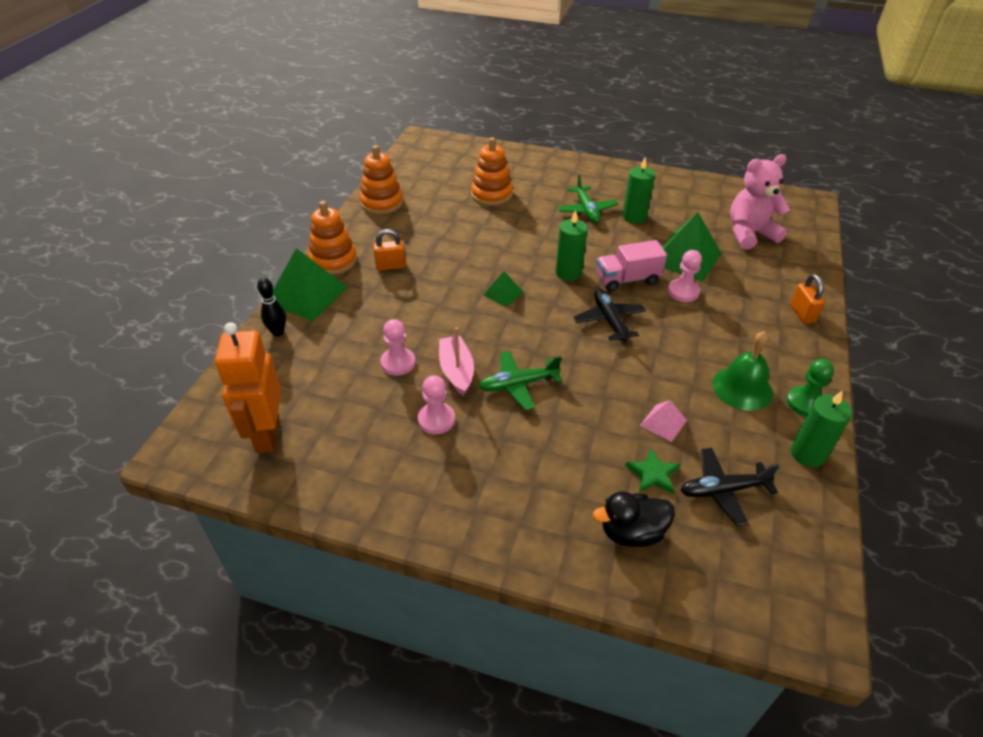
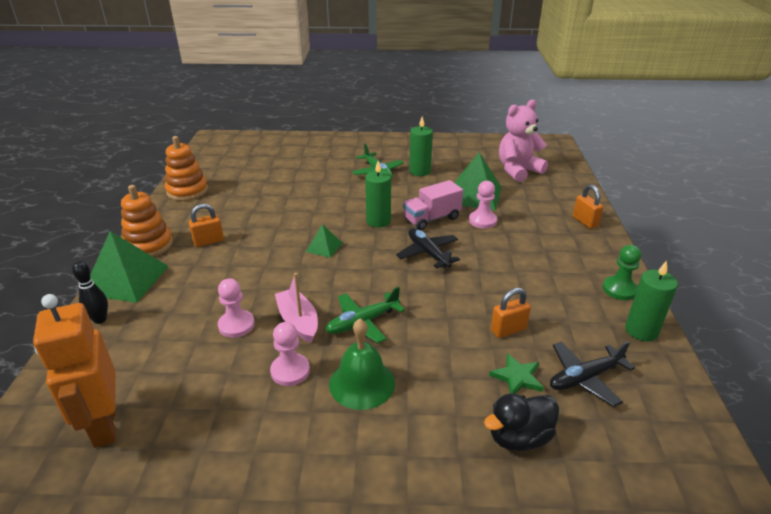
camera: 15 degrees left, 10 degrees down
orange stacking toy [471,137,513,206] -> none
pink pyramid [640,400,687,442] -> orange padlock [491,288,531,338]
green bell [712,331,773,411] -> green bell moved to [329,319,395,410]

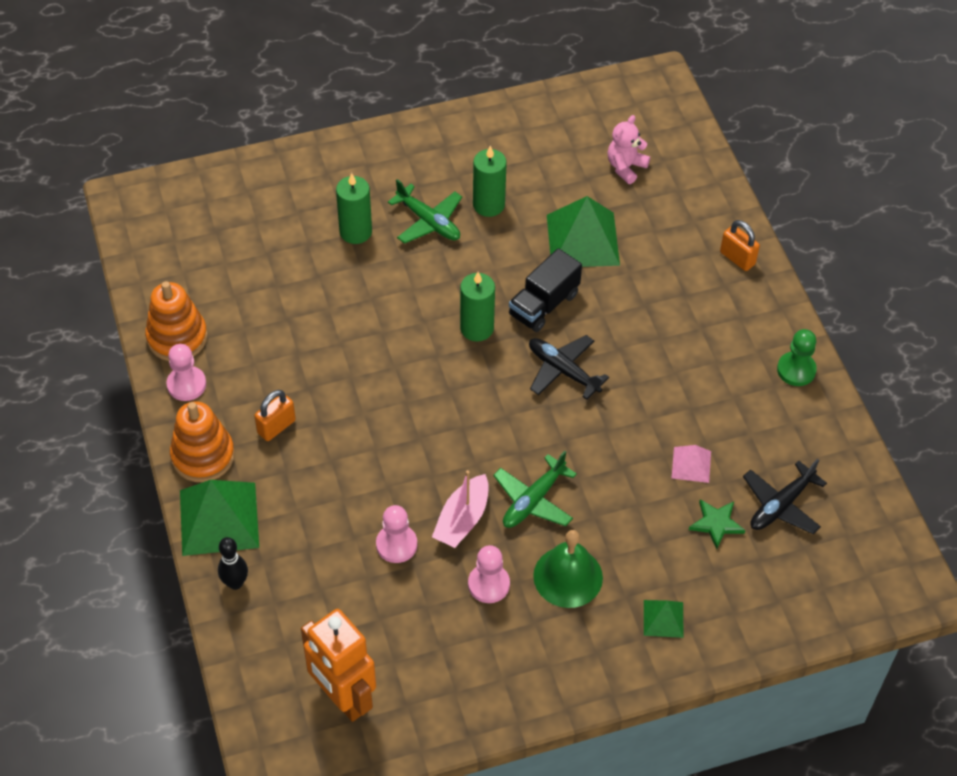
camera: 20 degrees left, 20 degrees up
pink boat [275,273,318,343] -> pink boat turned 105 degrees counterclockwise [432,470,489,548]
green pyramid [305,224,342,258] -> green pyramid moved to [644,600,684,638]
pink truck [403,180,463,230] -> black truck [509,248,582,332]
pink pawn [469,181,497,228] -> pink pawn moved to [167,344,206,401]
black duck [484,393,559,451] -> none
orange padlock [491,288,531,338] -> pink pyramid [671,445,711,483]
pink teddy bear [499,100,548,182] -> pink teddy bear [607,115,650,184], size x0.60
green candle [625,261,678,341] -> green candle moved to [336,173,372,244]

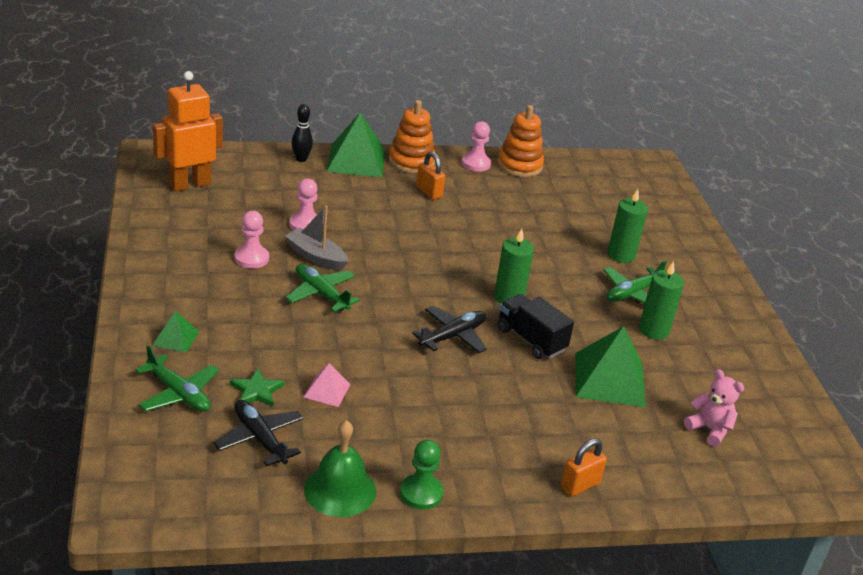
camera: 95 degrees right, 20 degrees down
pink boat [432,470,489,548] -> grey boat [285,205,349,271]
green bell [533,530,603,608] -> green bell moved to [304,420,376,517]
none -> green plane [135,345,219,412]

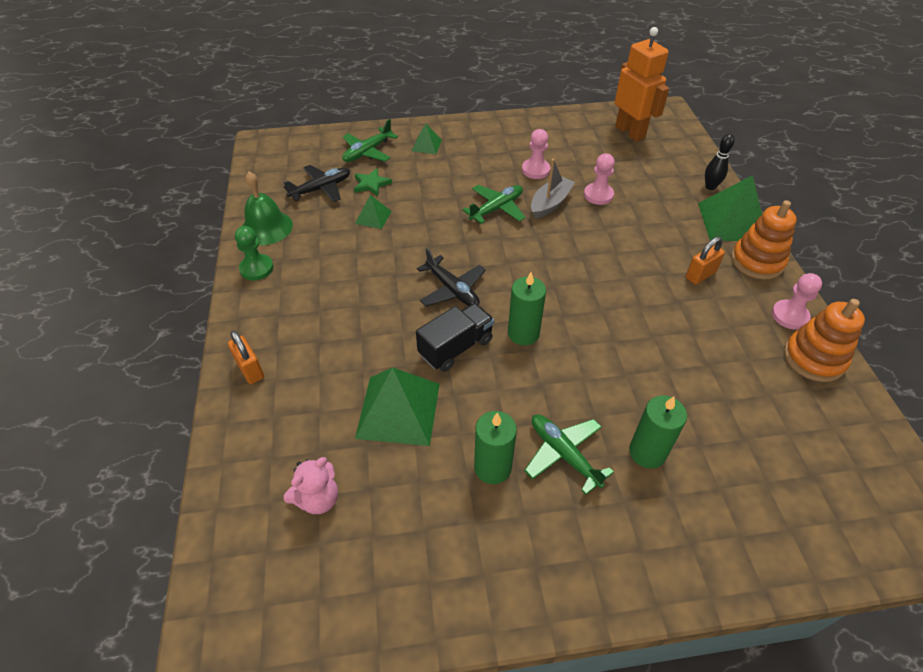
camera: 95 degrees right, 15 degrees up
pink pyramid [304,363,351,407] -> green pyramid [355,195,392,229]

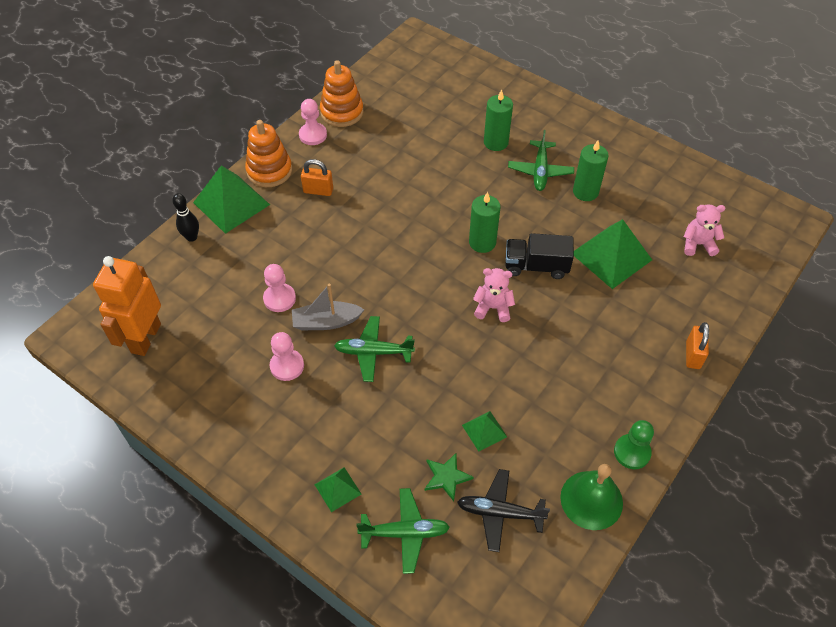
camera: 135 degrees left, 5 degrees up
black plane [417,248,486,306] -> pink teddy bear [473,268,515,322]

